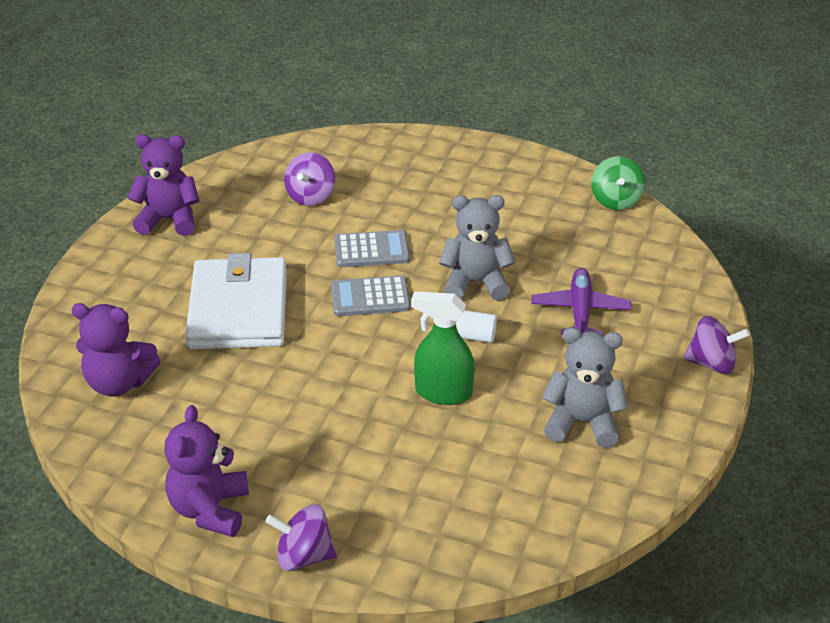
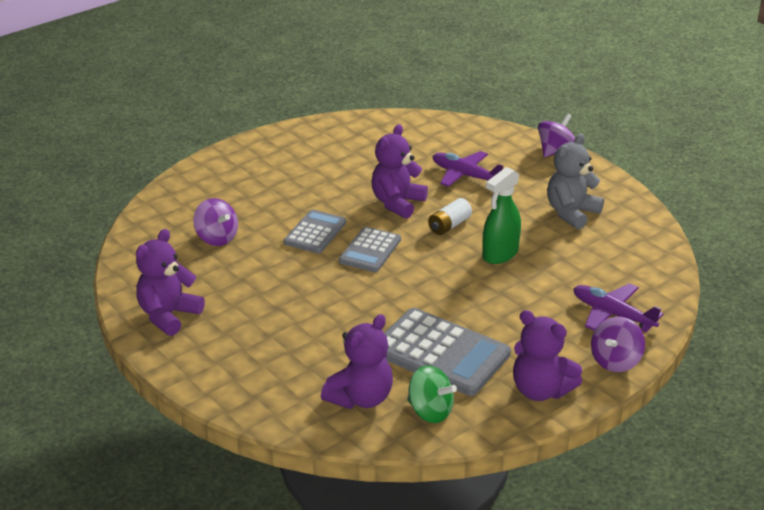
camera: 60 degrees left, 5 degrees down
white wallet [185,253,287,349] -> none
grey teddy bear [439,195,515,301] -> purple teddy bear [371,124,428,219]
green spinning top [591,156,645,210] -> green spinning top moved to [407,365,457,423]
none -> grey calculator [385,308,511,396]
none -> purple plane [573,283,664,332]

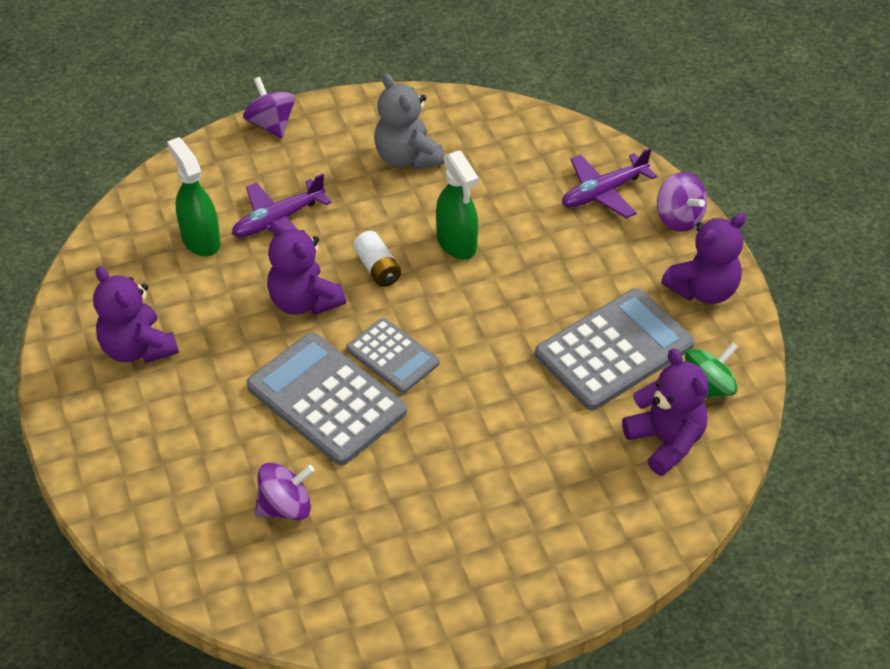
camera: 70 degrees left, 15 degrees up
purple teddy bear [136,229,205,336] -> purple teddy bear moved to [93,266,179,364]
grey calculator [284,209,346,253] -> grey calculator [247,333,407,466], size x1.69
none -> green spray bottle [167,137,220,256]

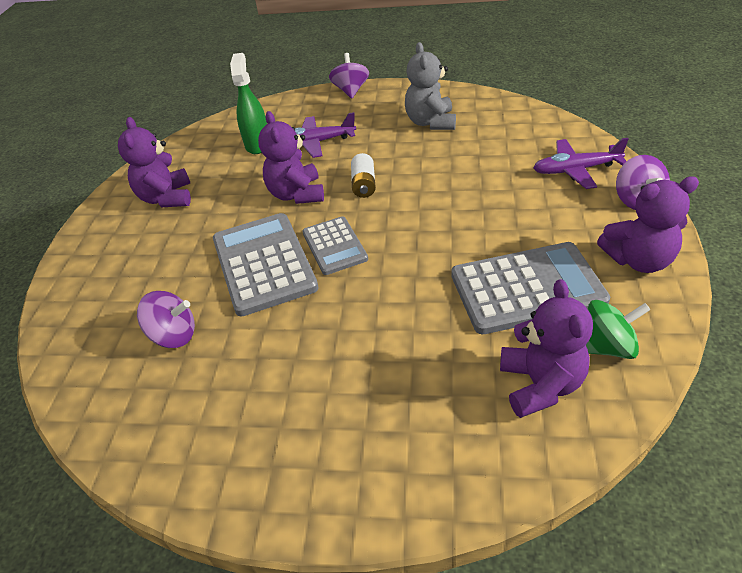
camera: 30 degrees right, 5 degrees down
green spray bottle [436,150,479,260] -> none

